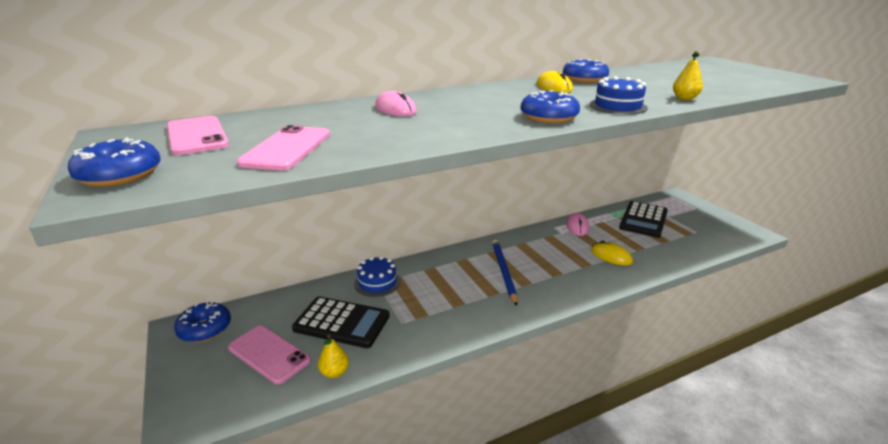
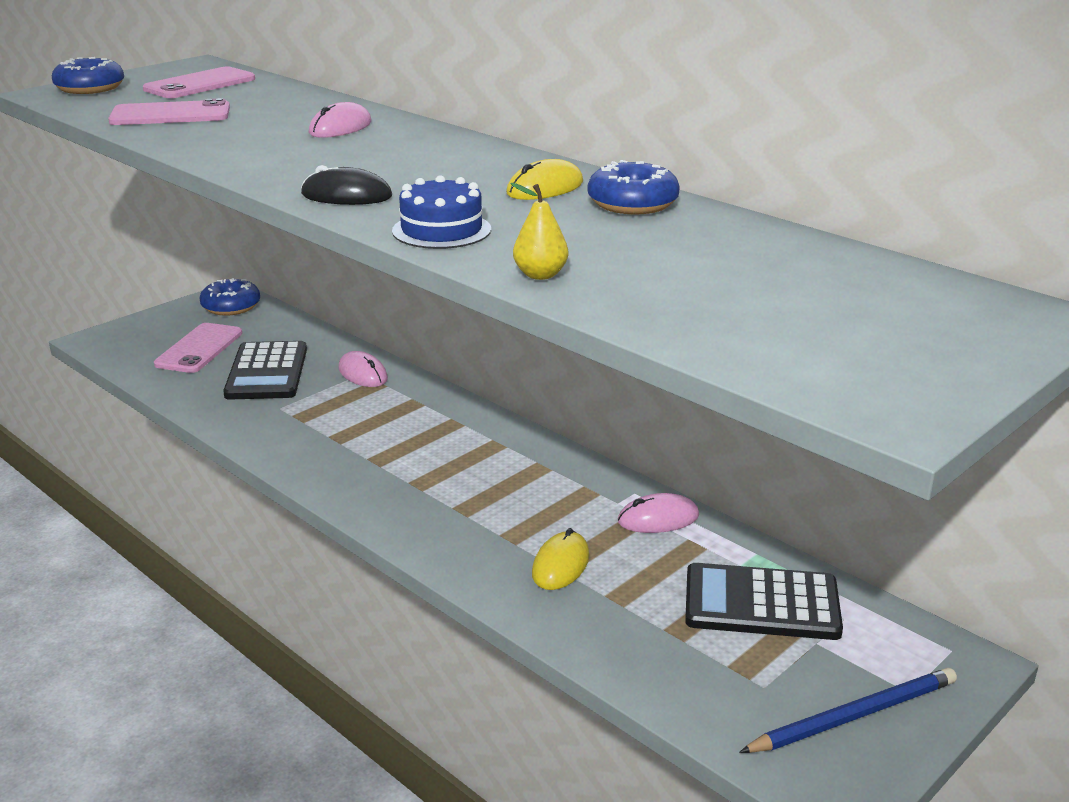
camera: 70 degrees right, 0 degrees up
yellow pear [318,335,349,378] -> none
blue cake [354,256,401,297] -> pink mouse [338,351,388,387]
blue pencil [492,240,517,306] -> blue pencil moved to [739,668,957,753]
blue donut [521,90,580,123] -> black mouse [301,165,392,205]

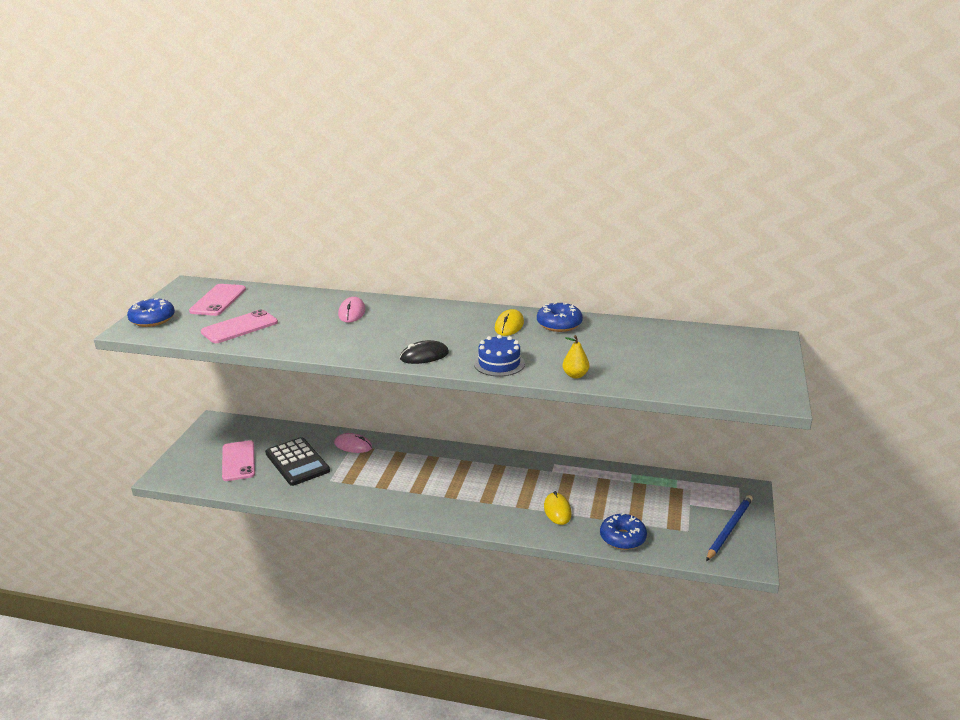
camera: 30 degrees left, 0 degrees up
blue donut [200,278,260,316] -> blue donut moved to [600,513,647,550]
pink mouse [618,493,699,533] -> none
black calculator [685,563,843,640] -> none

